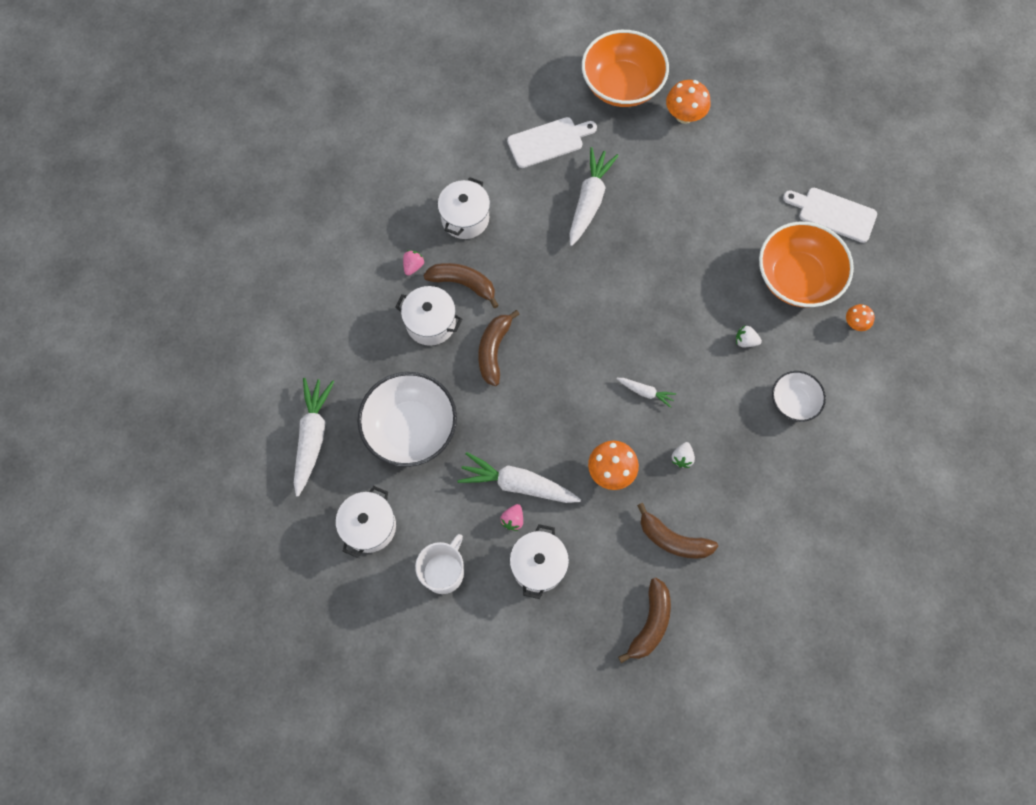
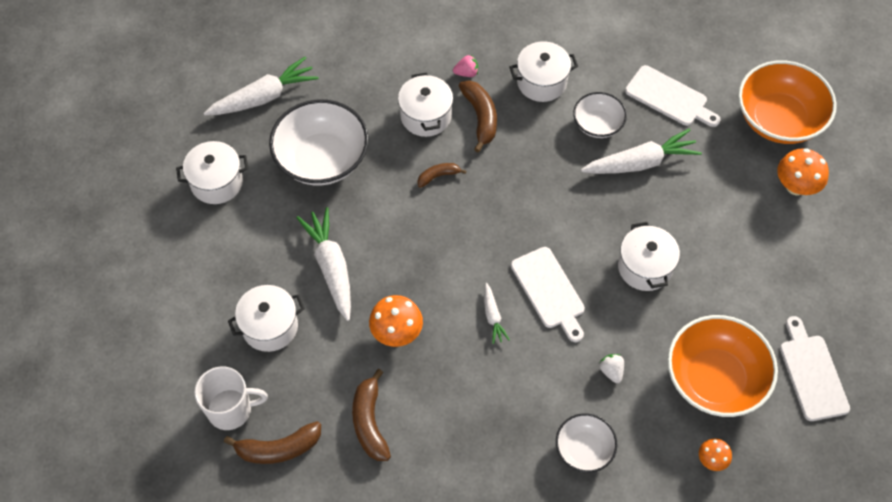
camera: 55 degrees right, 10 degrees down
white mug [415,534,464,594] -> white mug moved to [194,367,268,430]
brown banana [478,310,520,386] -> brown banana [418,163,466,188], size x0.59
pink strawberry [500,504,523,531] -> none
white strawberry [672,442,695,468] -> none
none -> white cutting board [511,247,585,342]
none -> white bowl [573,92,627,138]
none -> white pot [618,222,680,291]

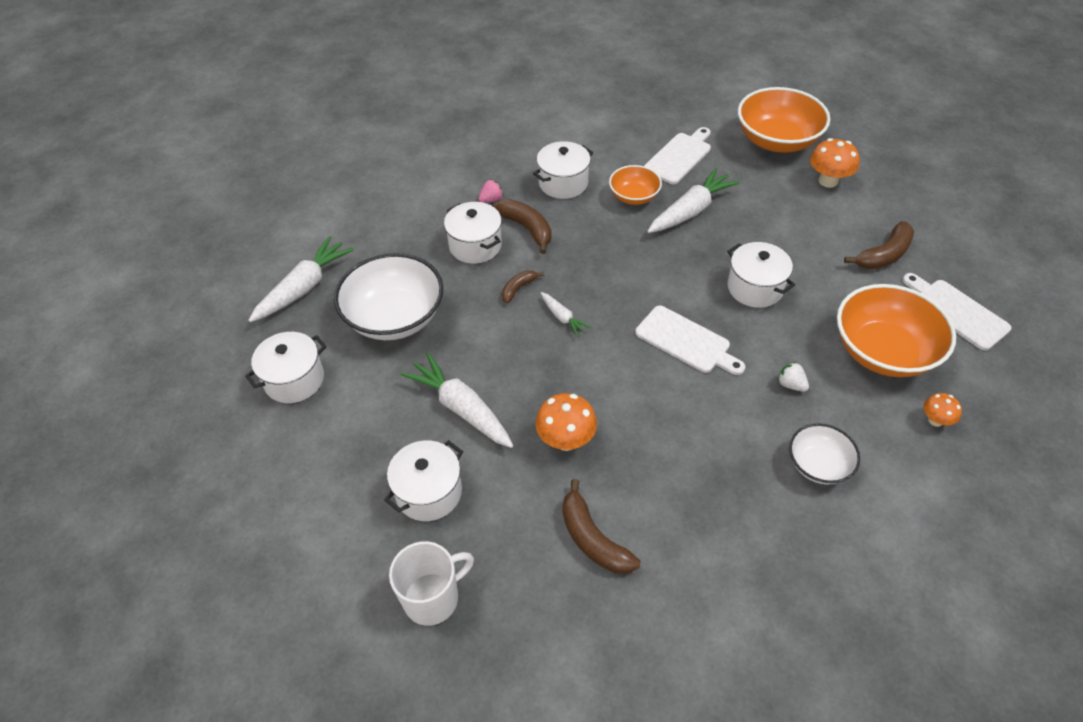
camera: 25 degrees left, 10 degrees down
brown banana [224,421,321,464] -> brown banana moved to [844,221,914,269]
white carrot [484,283,510,344] -> white carrot moved to [541,292,591,337]
white bowl [573,92,627,138] -> orange bowl [609,165,662,205]
white cutting board [625,65,721,127] -> white cutting board turned 60 degrees counterclockwise [644,127,711,184]

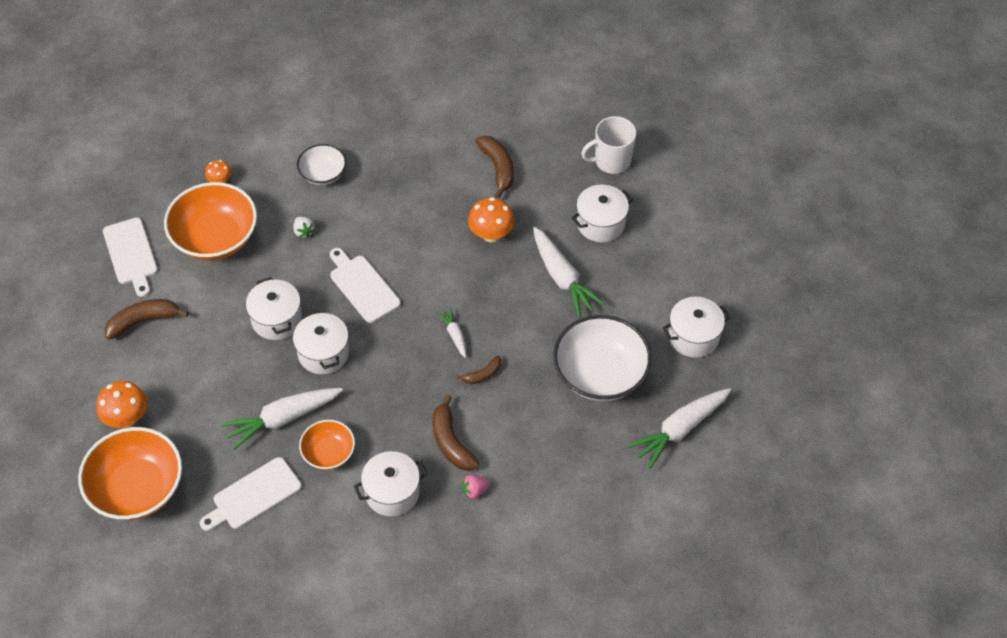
camera: 165 degrees left, 5 degrees up
white pot [444,202,502,264] -> white pot moved to [293,310,349,374]

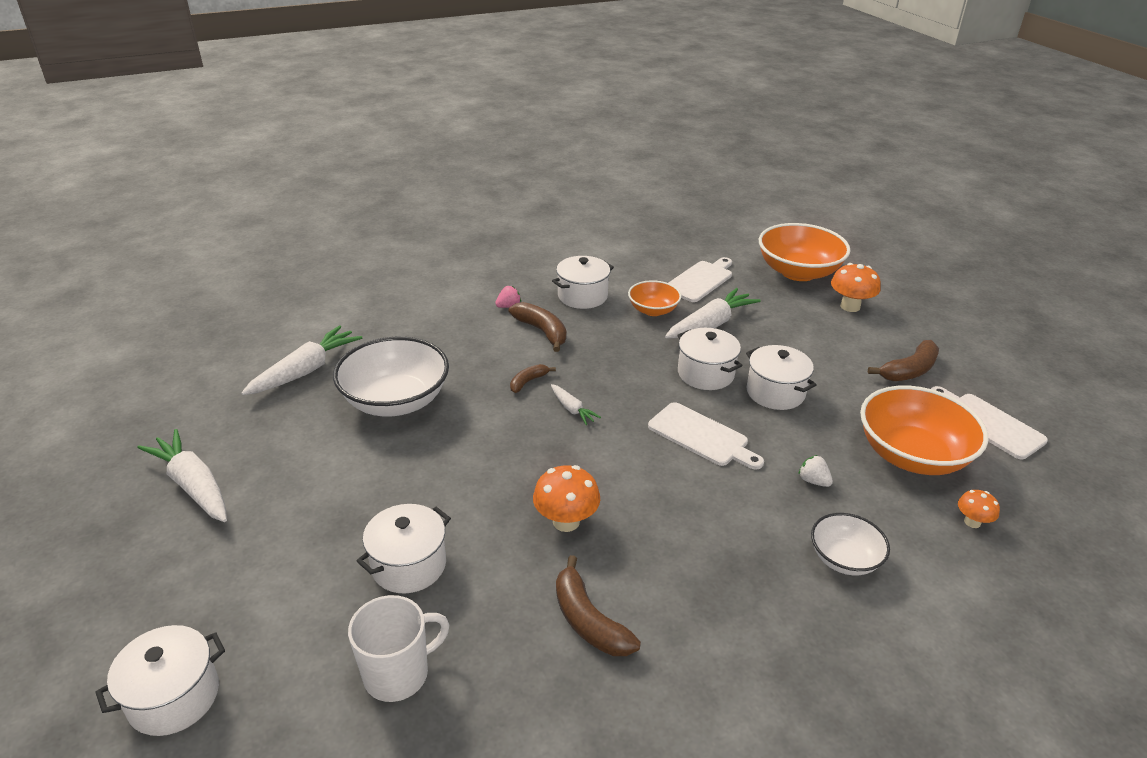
camera: 165 degrees right, 20 degrees down
white carrot [533,227,605,318] -> white carrot moved to [137,429,227,522]
white pot [663,297,731,358] -> white pot moved to [95,625,225,736]

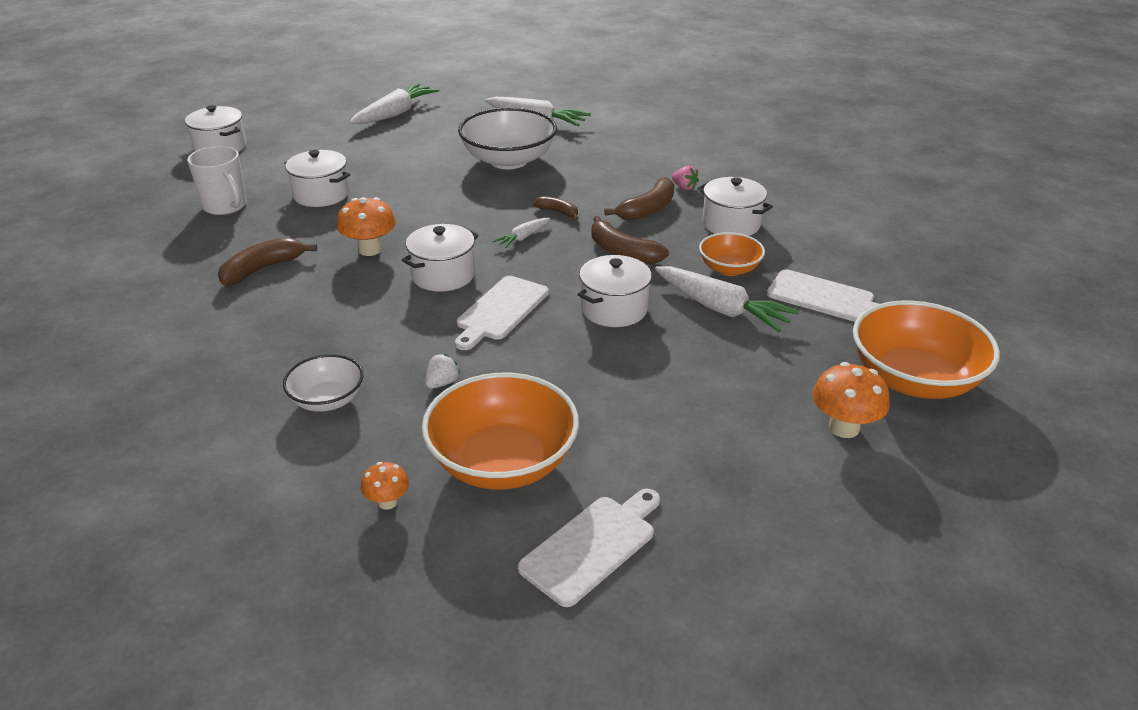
camera: 80 degrees right, 0 degrees up
white pot [746,345,817,410] -> white pot moved to [402,224,479,292]
brown banana [868,340,939,381] -> brown banana moved to [592,216,669,264]

